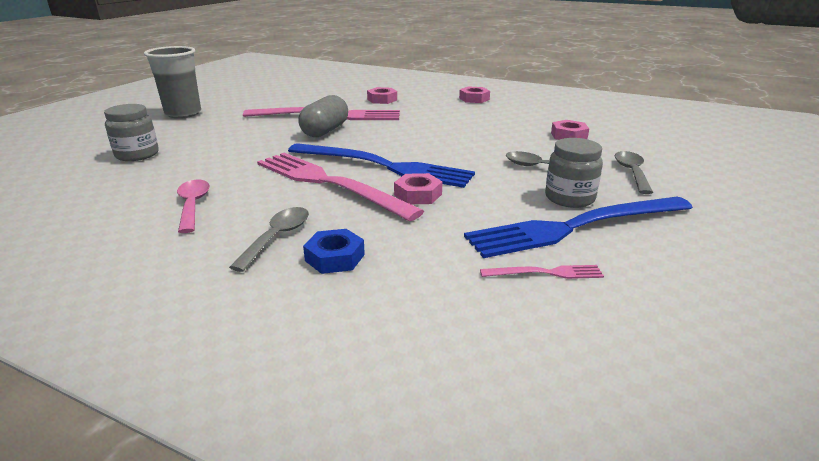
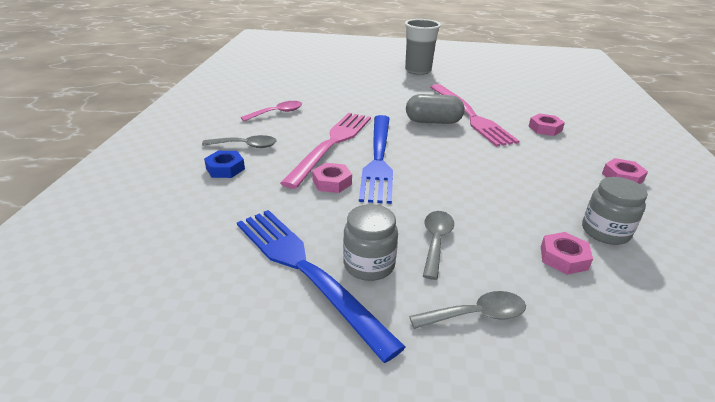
camera: 70 degrees right, 5 degrees up
grey jar [104,104,159,161] -> grey jar moved to [582,177,648,245]
pink fork [480,265,604,279] -> none

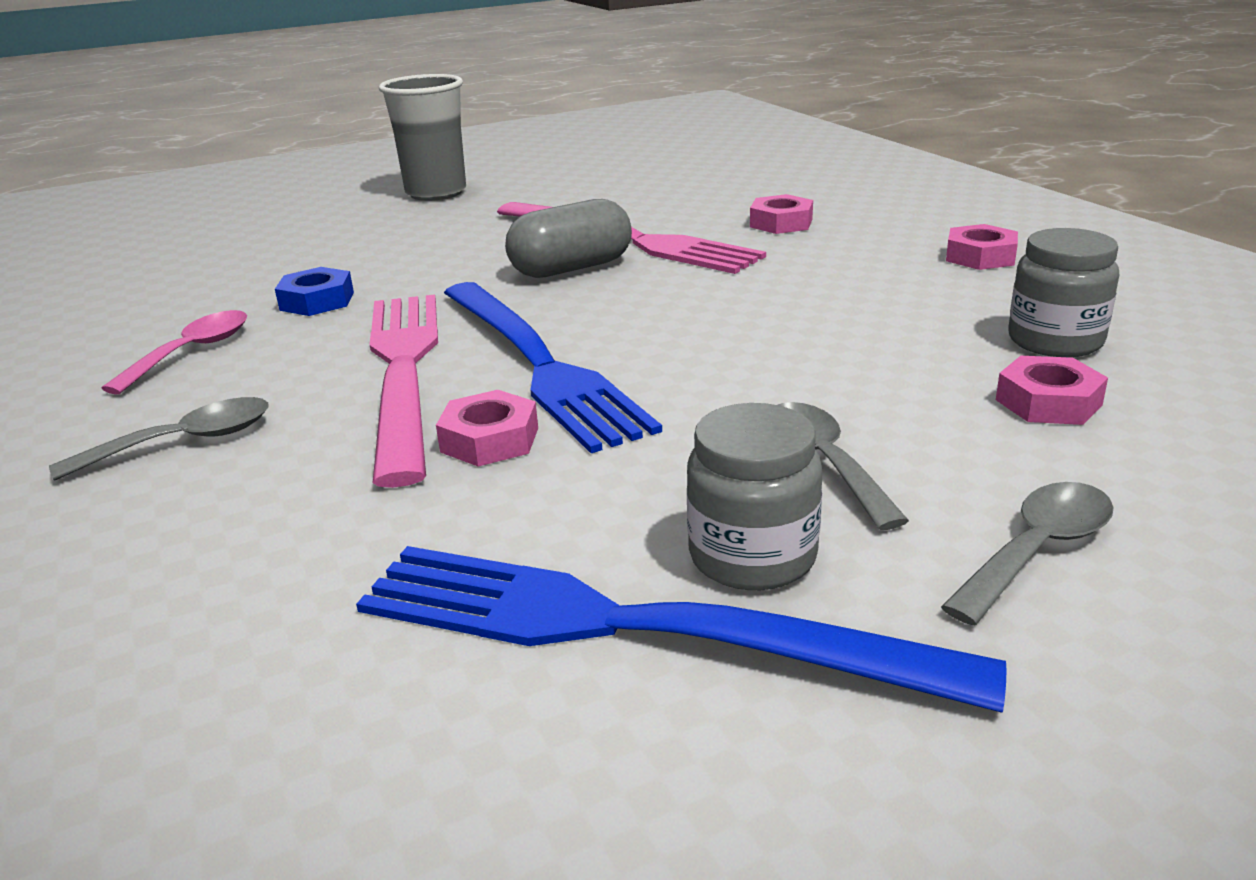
camera: 30 degrees left, 5 degrees down
blue nut [204,151,245,178] -> blue nut moved to [275,267,354,316]

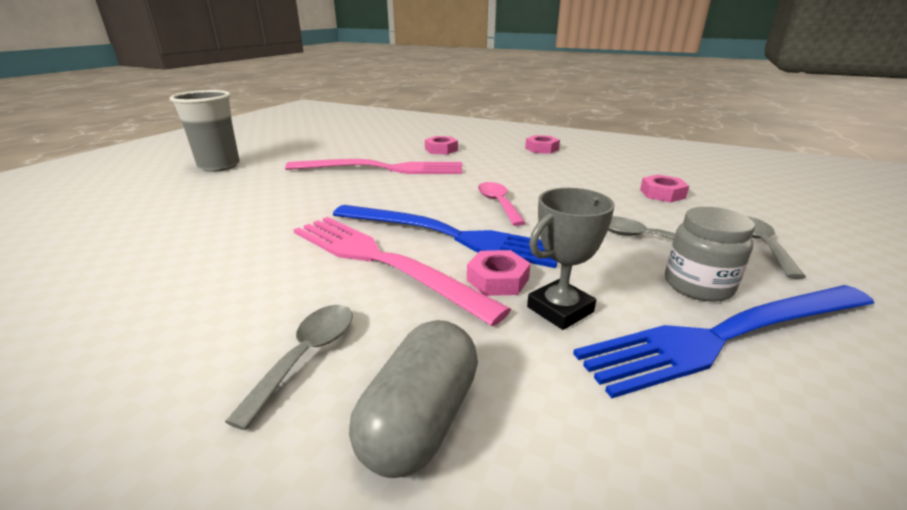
camera: 40 degrees left, 0 degrees up
pink spoon [101,310,247,395] -> pink spoon moved to [478,182,526,226]
blue nut [275,267,354,316] -> none
grey capsule [505,199,632,278] -> grey capsule moved to [349,320,478,478]
grey jar [1008,228,1119,357] -> none
none -> grey trophy [527,188,615,330]

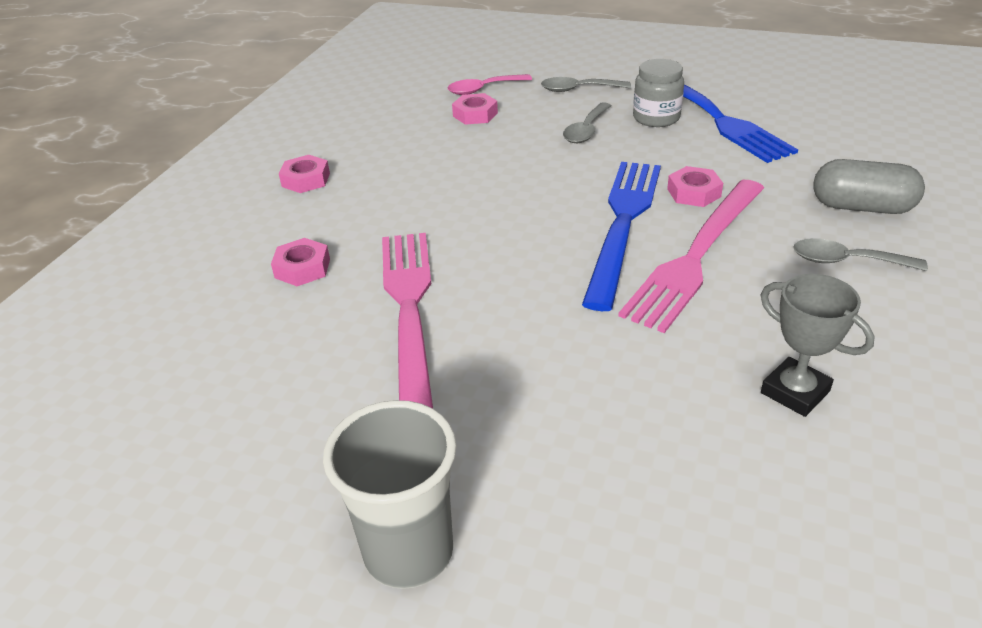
camera: 95 degrees left, 10 degrees up
pink spoon [478,182,526,226] -> pink spoon moved to [448,74,532,95]
grey trophy [527,188,615,330] -> grey trophy moved to [761,274,875,417]

